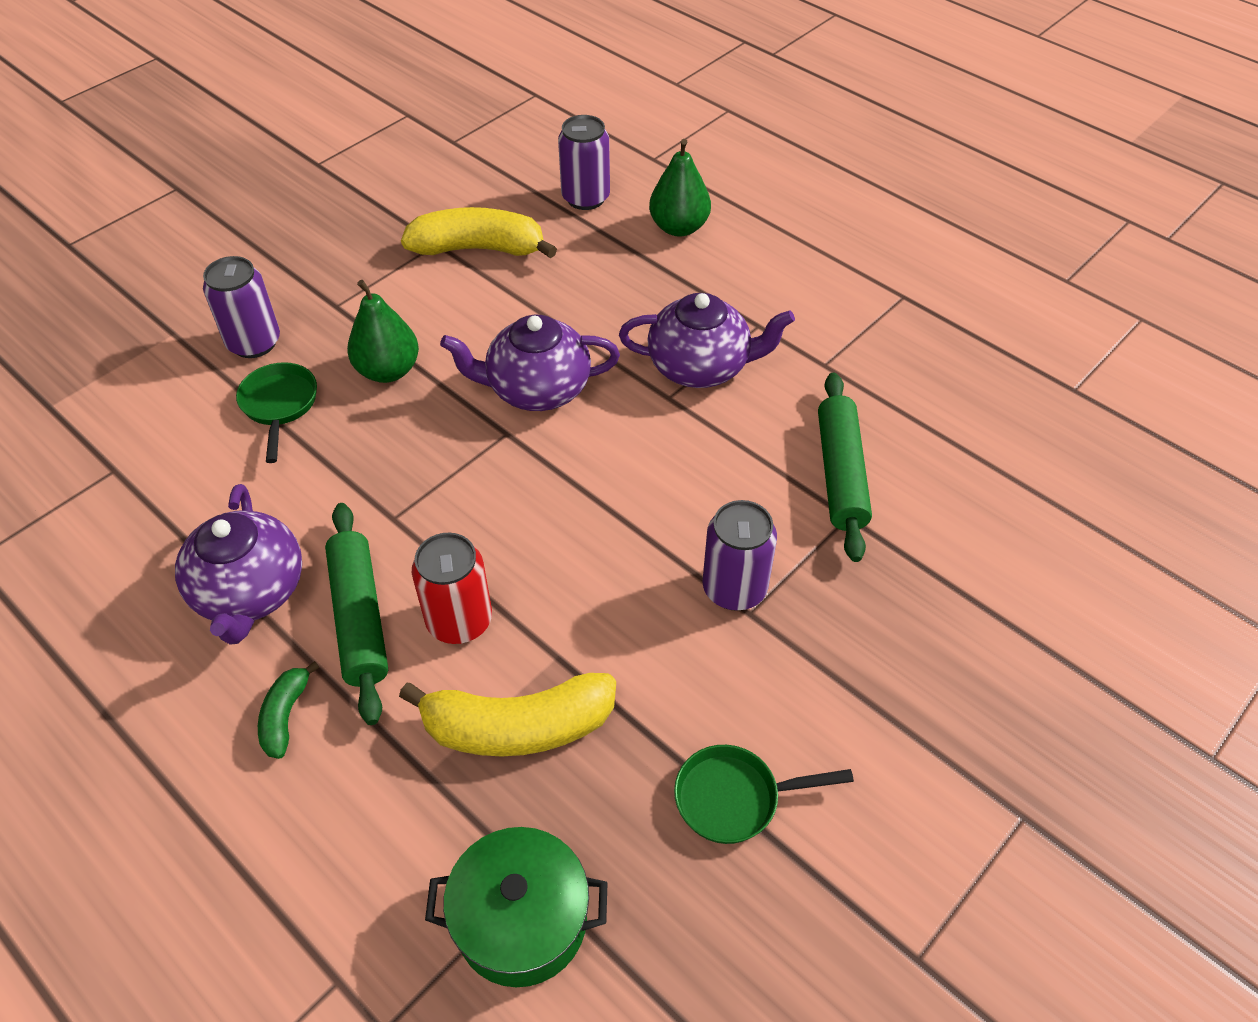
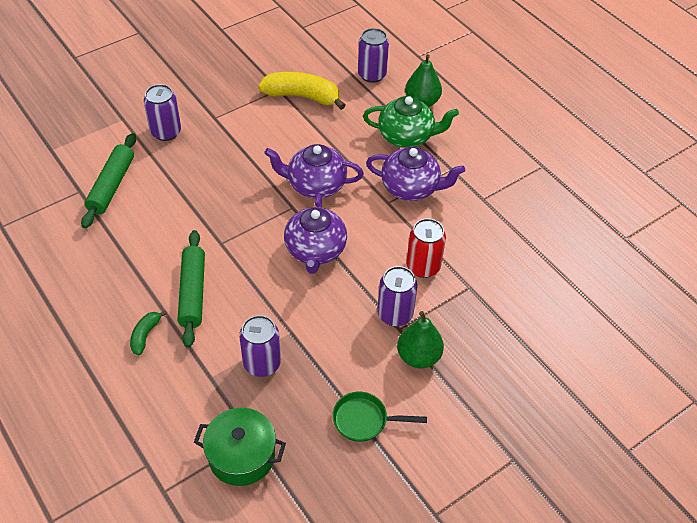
camera: 10 degrees right, 0 degrees up
purple teapot [175,484,302,645] -> purple teapot moved to [284,194,347,274]
green pan [236,362,317,463] -> none
green pear [347,280,419,383] -> green pear moved to [397,311,444,368]
yellow banana [399,673,616,756] -> purple can [239,315,281,377]
red can [412,533,492,644] -> red can moved to [406,218,446,278]
green rolling pin [818,372,872,562] -> green rolling pin moved to [81,133,136,228]
none -> green teapot [363,96,459,148]

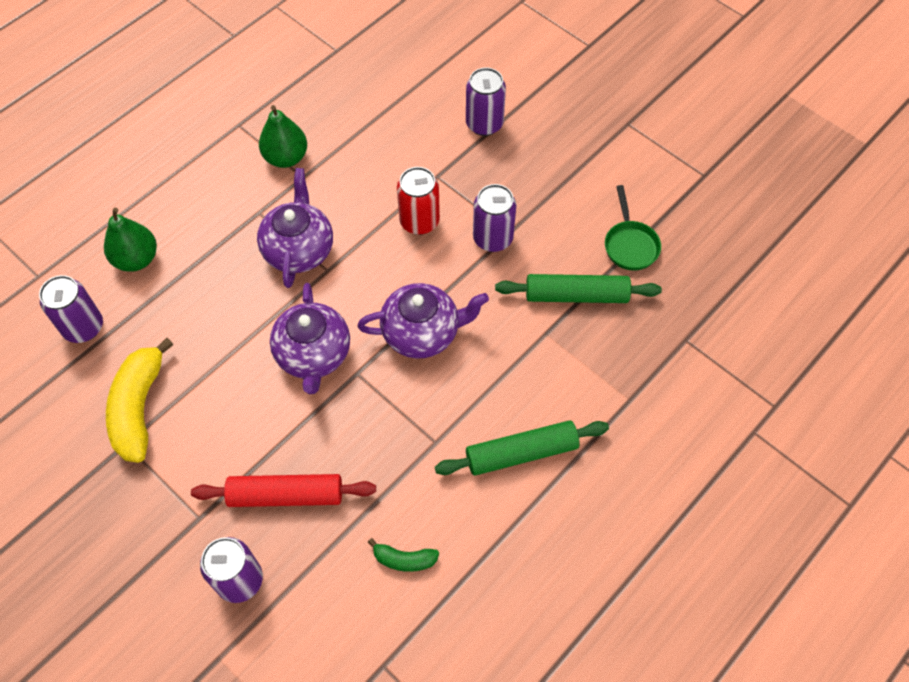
camera: 100 degrees left, 10 degrees up
green rolling pin [81,133,136,228] -> green rolling pin moved to [495,274,662,303]
green banana [130,310,167,355] -> green banana moved to [368,538,439,572]
green pot [194,408,286,486] -> none
purple can [239,315,281,377] -> purple can moved to [466,68,506,136]
green teapot [363,96,459,148] -> none
green pear [397,311,444,368] -> green pear moved to [259,105,307,168]
none -> red rolling pin [191,474,376,507]

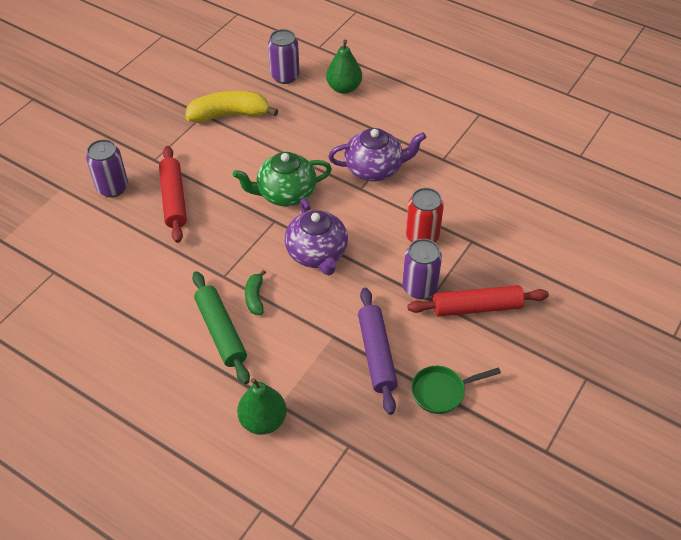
camera: 80 degrees right, 10 degrees down
green pear [259,105,307,168] -> green pear moved to [237,378,287,435]
purple teapot [270,283,350,394] -> green teapot [233,152,332,207]
green banana [368,538,439,572] -> green banana moved to [245,270,266,315]
purple can [466,68,506,136] -> none
green rolling pin [495,274,662,303] -> purple rolling pin [358,288,398,415]
none -> red rolling pin [407,285,549,317]

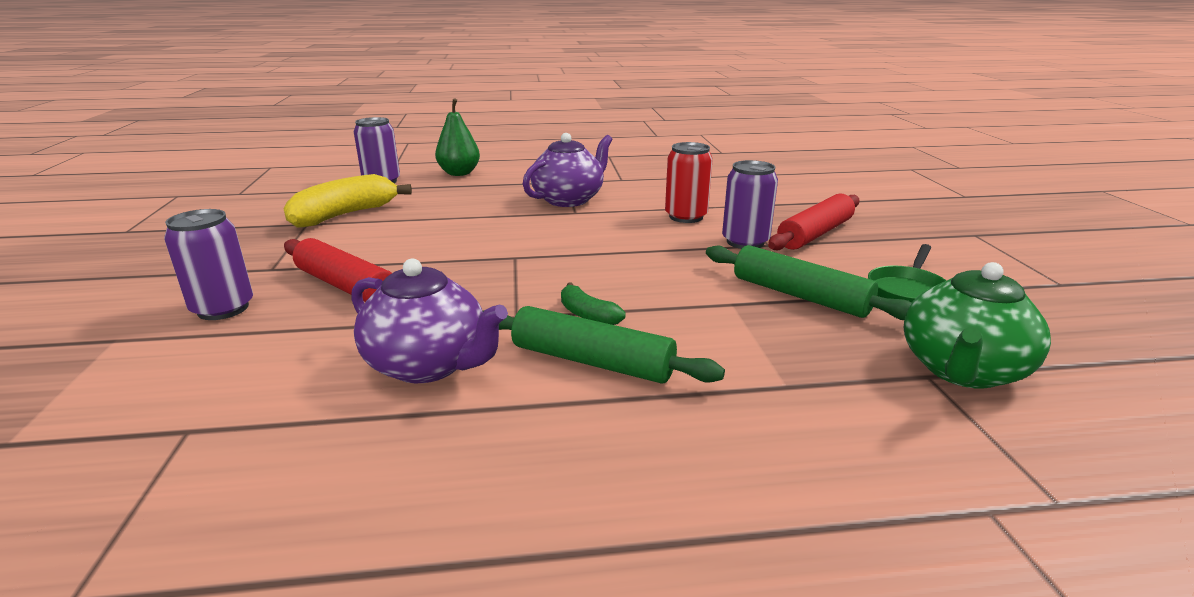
camera: 40 degrees left, 25 degrees down
green teapot [233,152,332,207] -> green teapot moved to [903,262,1051,389]
green pear [237,378,287,435] -> none
purple teapot [285,199,348,276] -> purple teapot moved to [351,259,508,383]
purple rolling pin [358,288,398,415] -> green rolling pin [706,245,912,320]

